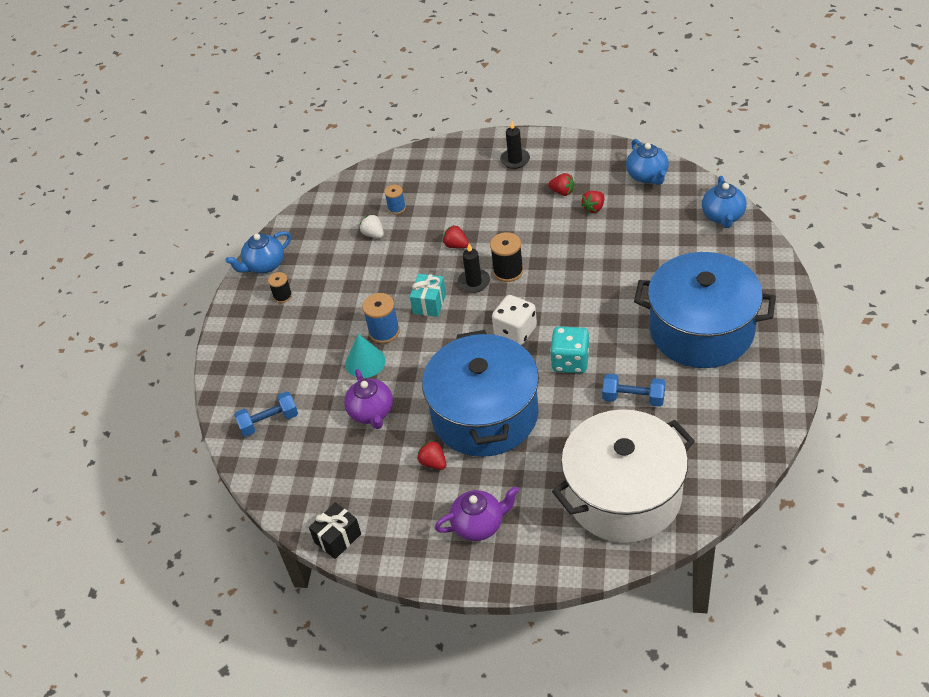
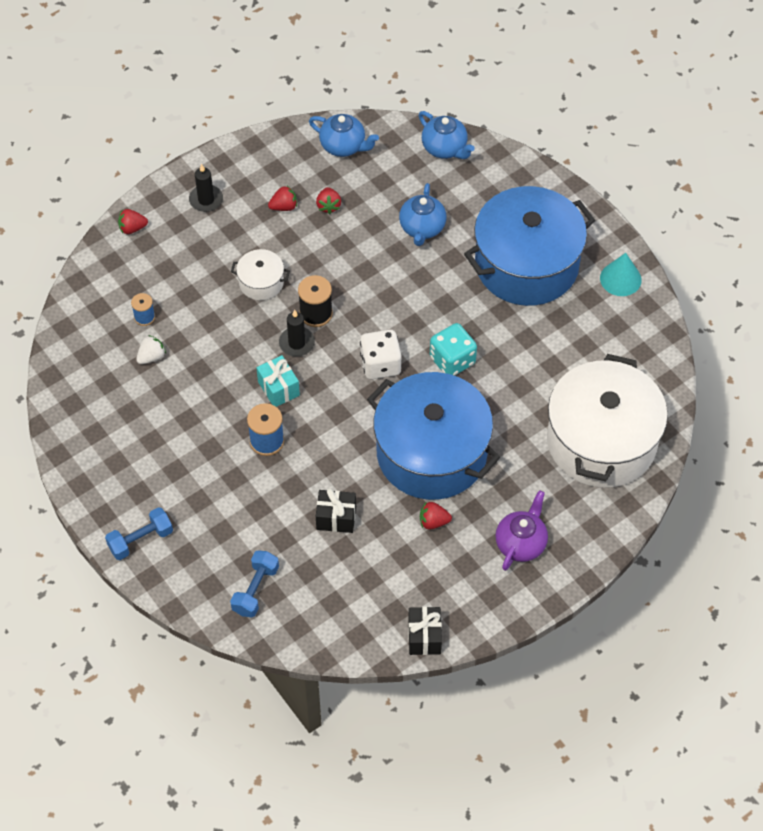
camera: 50 degrees left, 10 degrees up
blue teapot [225,231,291,273] -> blue teapot moved to [399,183,446,246]
black spool [268,272,292,303] -> none
purple teapot [344,369,393,429] -> black gift [316,489,356,533]
turquoise cone [346,334,385,378] -> turquoise cone moved to [600,253,642,296]
white strawberry [360,214,384,238] -> white strawberry turned 135 degrees clockwise [136,335,166,364]
red strawberry [443,225,469,248] -> red strawberry moved to [118,209,148,234]
blue dumbbell [602,374,665,407] -> blue dumbbell moved to [105,507,173,560]
none -> white pot [231,249,290,300]

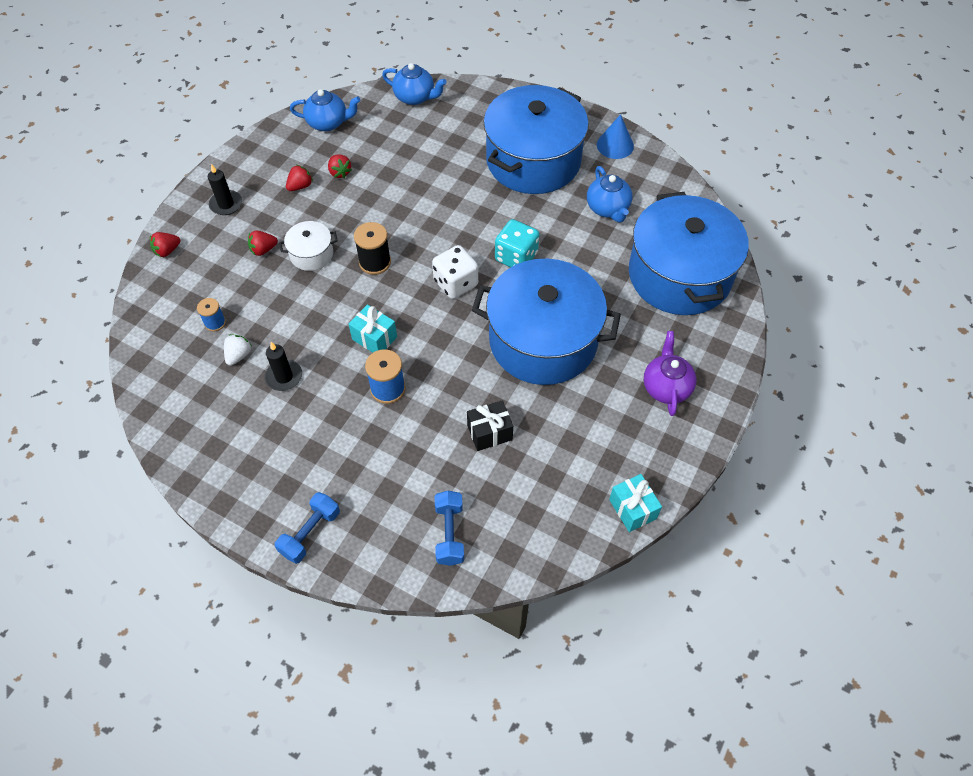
camera: 25 degrees left, 0 degrees up
black candle [279,309,315,357] -> black candle moved to [265,342,302,391]
blue teapot [399,183,446,246] -> blue teapot moved to [587,166,632,223]
black gift [408,607,442,655] -> turquoise gift [609,474,662,532]
red strawberry [420,502,452,529] -> red strawberry moved to [248,231,278,256]
white pot [547,354,668,488] -> blue pot [629,192,749,315]
turquoise cone [600,253,642,296] -> blue cone [597,114,634,159]

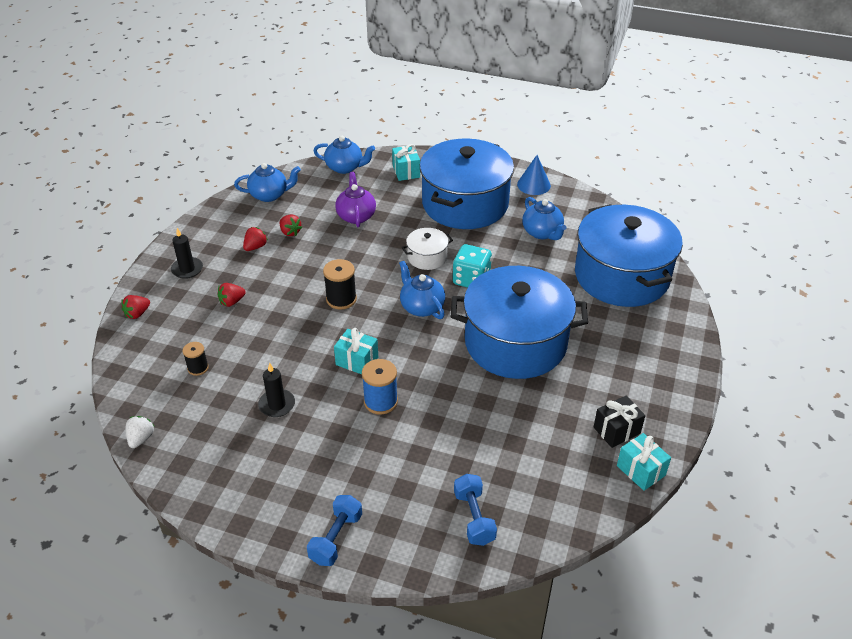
camera: 10 degrees left, 15 degrees down
blue spool [197,298,226,331] -> black spool [183,342,209,376]
white strawberry [224,334,252,366] -> white strawberry moved to [126,416,155,448]
white pot [279,221,338,271] -> white pot moved to [402,228,453,270]
white dice [432,245,478,299] -> blue teapot [399,261,445,319]
black gift [467,400,513,451] -> black gift moved to [594,396,645,448]
purple teapot [644,331,696,416] -> purple teapot moved to [335,172,376,227]
none -> turquoise gift [392,144,420,181]

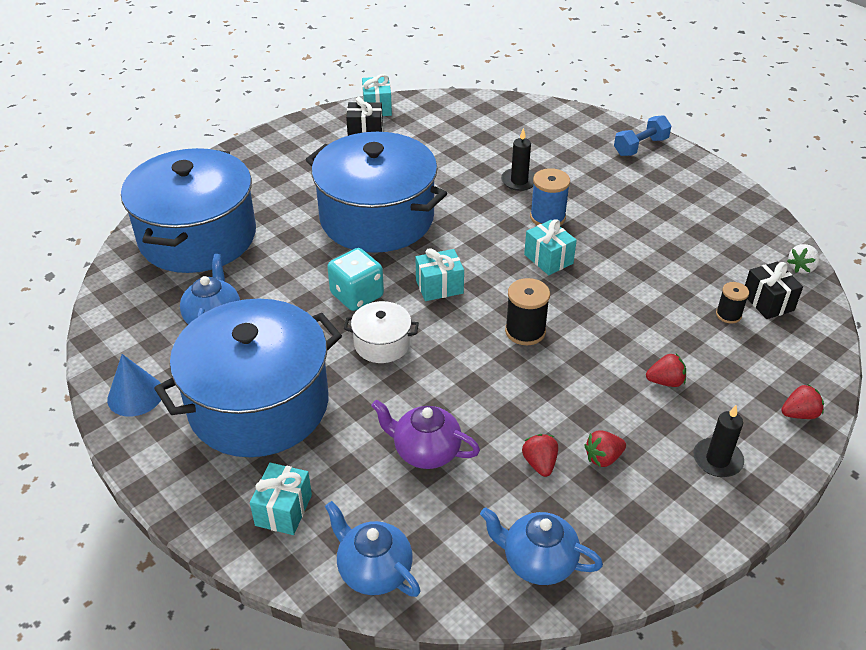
camera: 150 degrees left, 0 degrees up
black candle [258,363,295,417] -> black candle moved to [501,128,535,191]
purple teapot [335,172,376,227] -> purple teapot turned 90 degrees clockwise [371,400,480,469]
blue teapot [399,261,445,319] -> turquoise gift [416,248,464,301]
blue dumbbell [454,474,497,546] -> none
none -> black gift [745,262,803,319]

